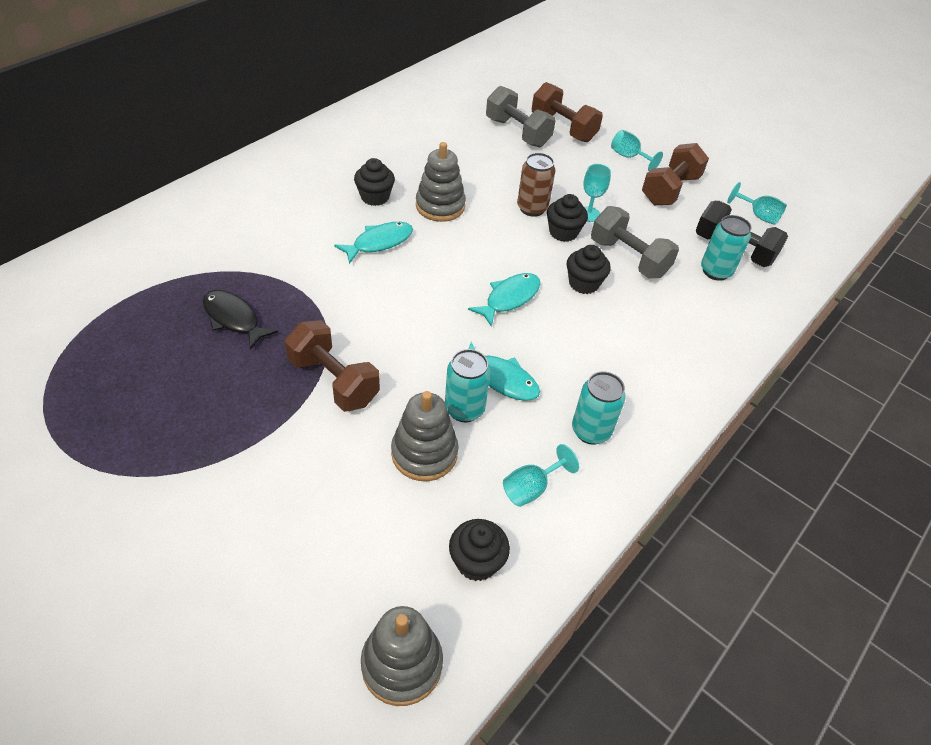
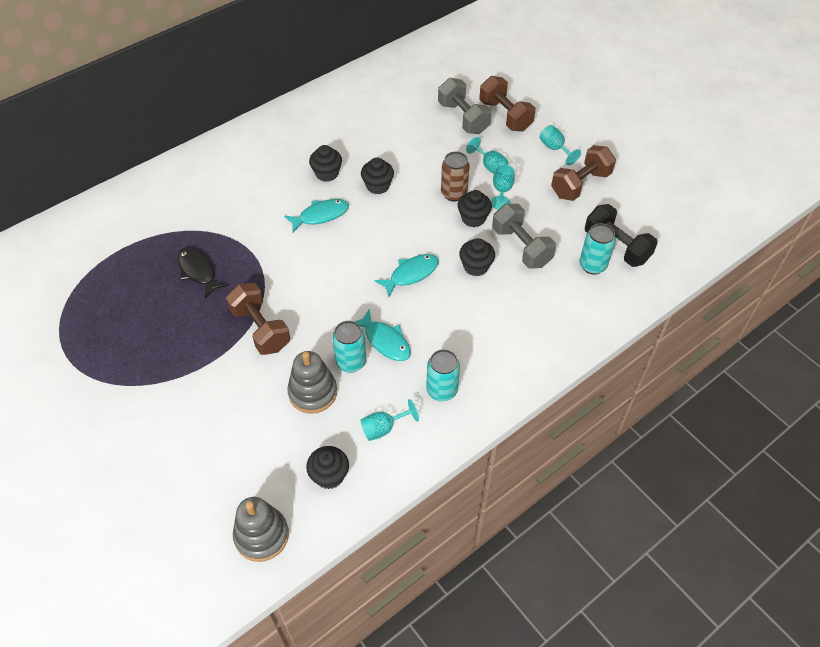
camera: 15 degrees right, 5 degrees up
grey stacking toy [416,142,466,222] -> black cupcake [361,157,394,194]
turquoise goblet [727,182,787,225] -> turquoise goblet moved to [466,137,509,174]

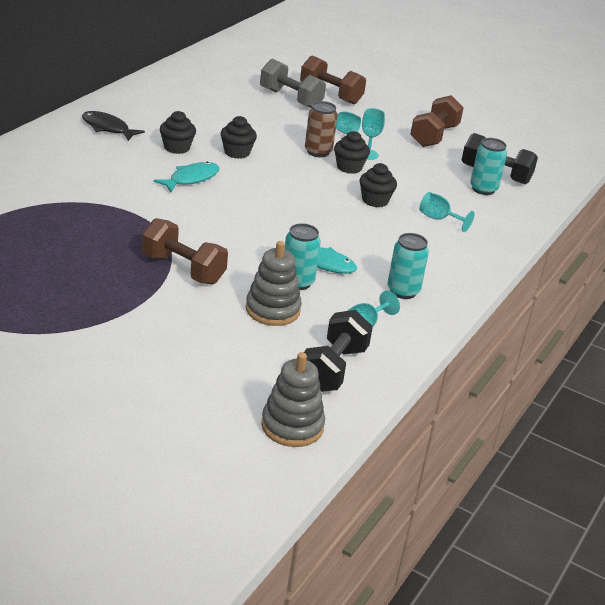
camera: 25 degrees left, 20 degrees down
black fish [178,247,227,298] -> black fish moved to [82,111,145,141]
black cupcake [306,446,349,489] -> black dumbbell [304,310,373,392]
turquoise fish [374,254,439,297] -> none
grey dumbbell [492,204,556,269] -> none
turquoise goblet [540,125,581,165] -> turquoise goblet moved to [419,192,475,232]

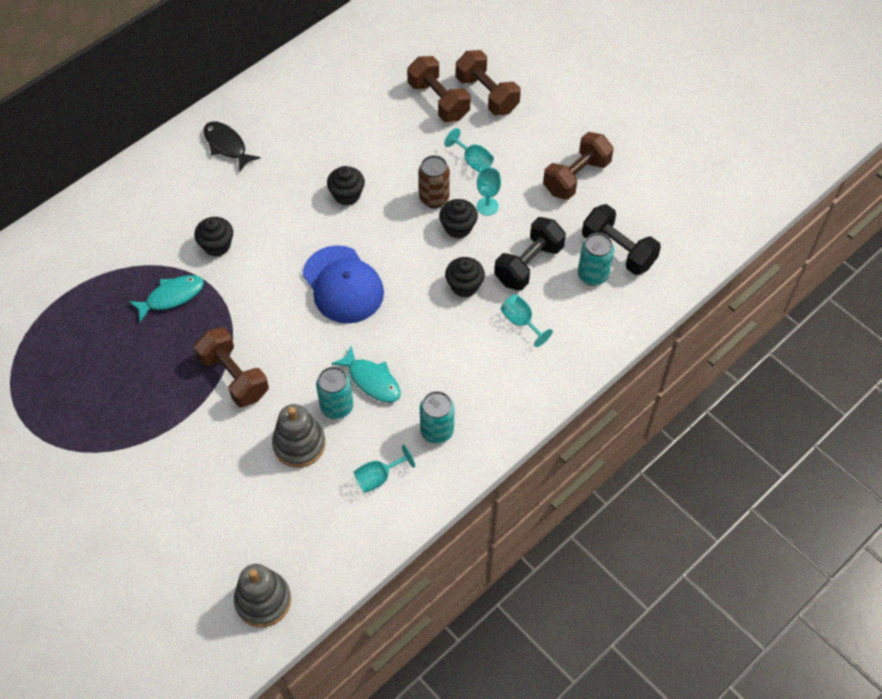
camera: 20 degrees right, 25 degrees up
turquoise fish [153,162,219,192] -> turquoise fish moved to [129,275,204,322]
black cupcake [160,111,196,154] -> black cupcake moved to [194,217,233,257]
grey dumbbell [260,59,326,108] -> brown dumbbell [407,56,471,122]
black dumbbell [304,310,373,392] -> black dumbbell moved to [494,217,566,291]
none -> blue cap [303,245,384,324]

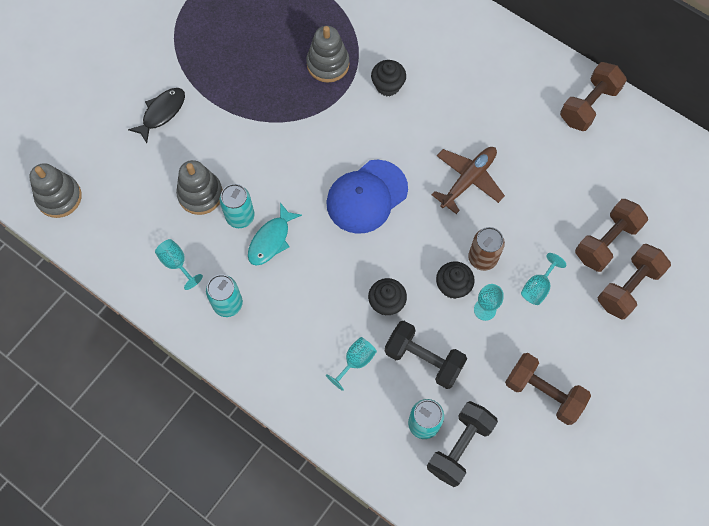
camera: 80 degrees right, 10 degrees up
turquoise fish [129,275,204,322] -> grey stacking toy [306,26,349,83]
brown dumbbell [194,327,269,407] -> brown dumbbell moved to [560,62,627,131]
black fish [204,121,260,171] -> black fish moved to [128,88,185,143]
black cupcake [327,166,365,206] -> brown plane [432,147,505,214]

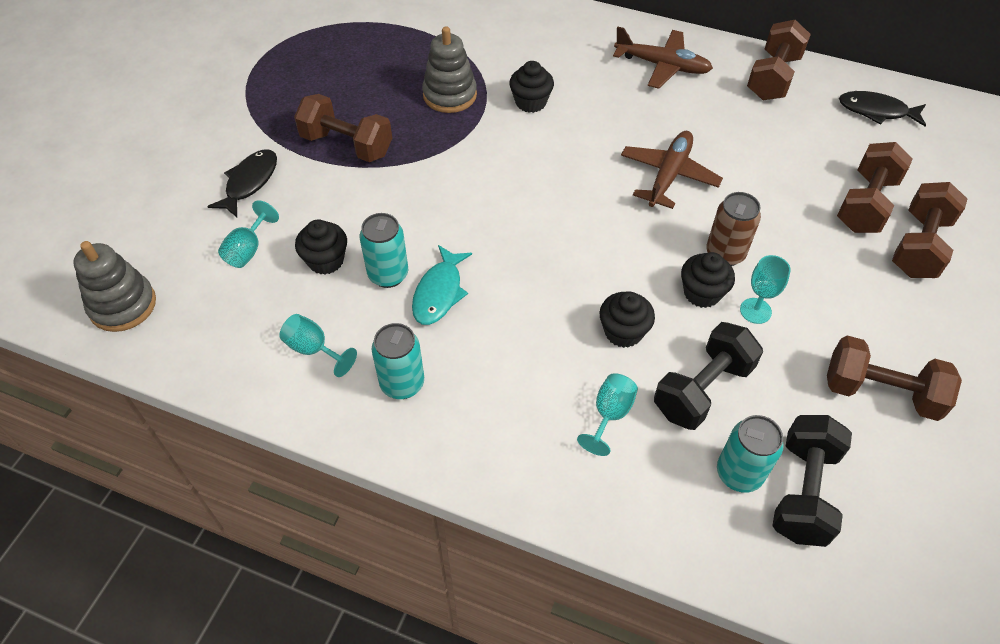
camera: 15 degrees left, 15 degrees down
grey stacking toy [176,160,223,215] -> black cupcake [295,219,347,275]
blue cap [326,160,408,234] -> none
black dumbbell [385,321,467,389] -> black dumbbell turned 60 degrees counterclockwise [654,322,763,430]
turquoise goblet [521,253,566,305] -> turquoise goblet moved to [218,200,279,268]
none -> brown dumbbell [294,94,392,162]
none -> brown plane [613,26,713,89]
none -> black fish [839,91,926,126]

